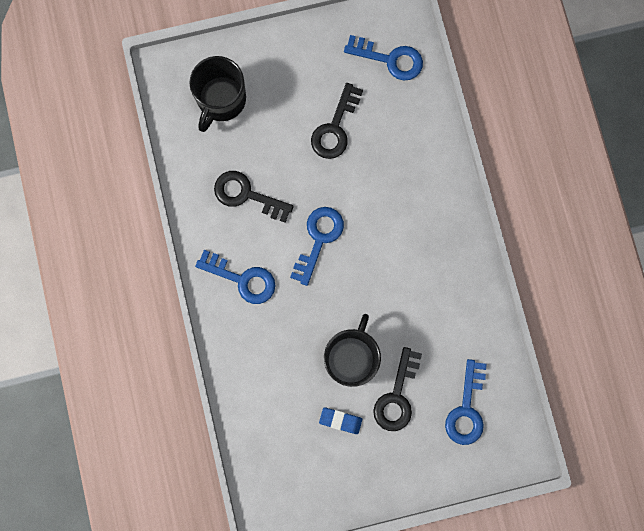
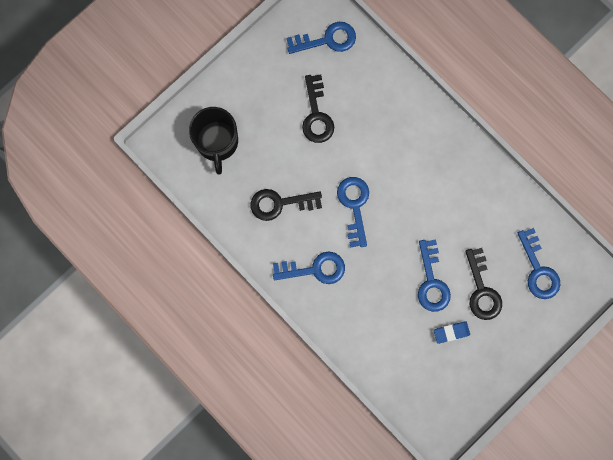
camera: 30 degrees left, 0 degrees up
black mug [324,314,381,387] -> blue key [418,239,451,312]

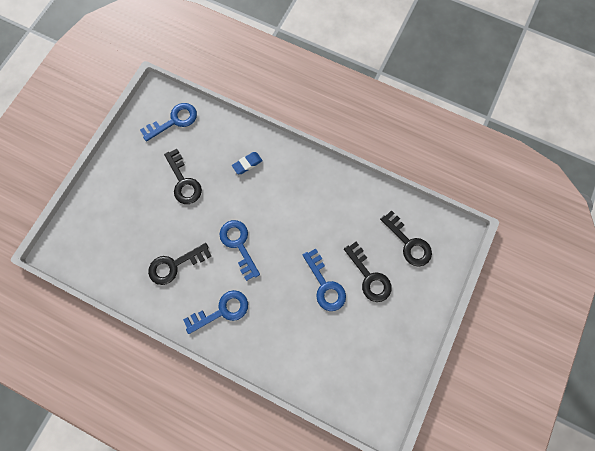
camera: 20 degrees left, 5 degrees down
black mug [189,107,238,175] -> none
blue eraser [434,321,470,344] -> blue eraser moved to [232,152,263,174]
blue key [518,228,560,299] -> black key [380,210,432,267]

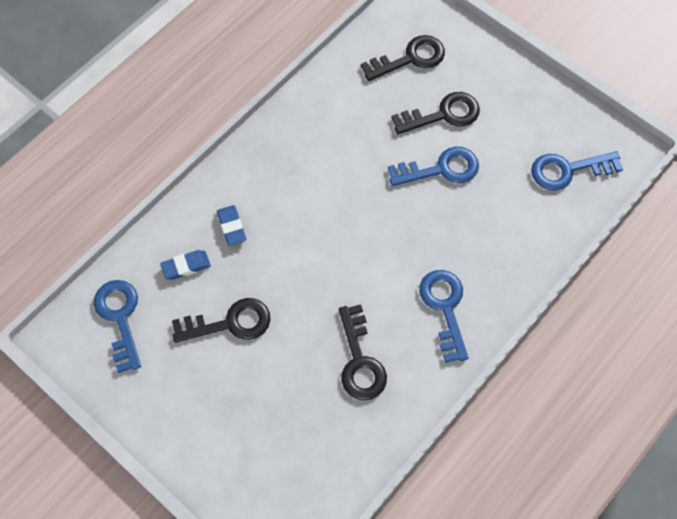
camera: 75 degrees left, 10 degrees down
blue key [219,220,260,281] -> blue key moved to [531,151,623,190]
none -> blue eraser [160,250,211,280]

